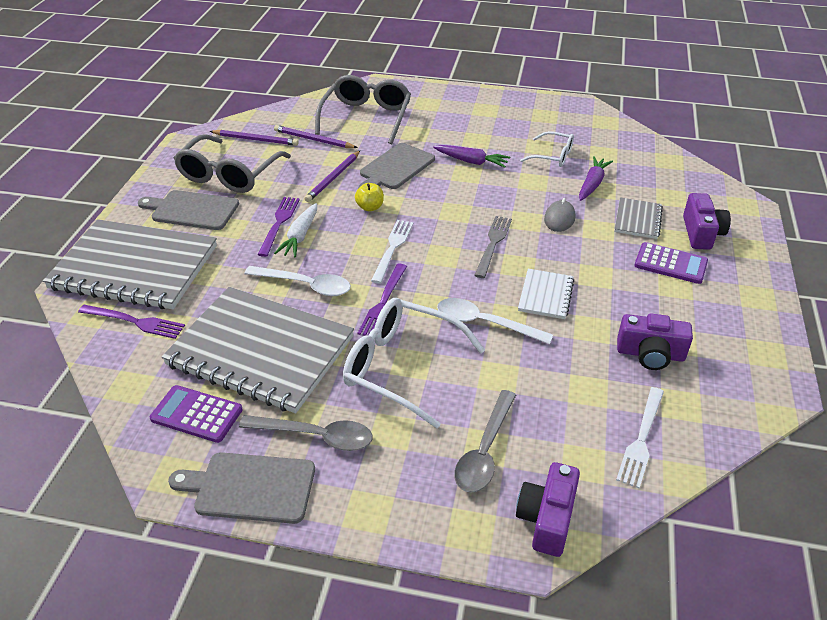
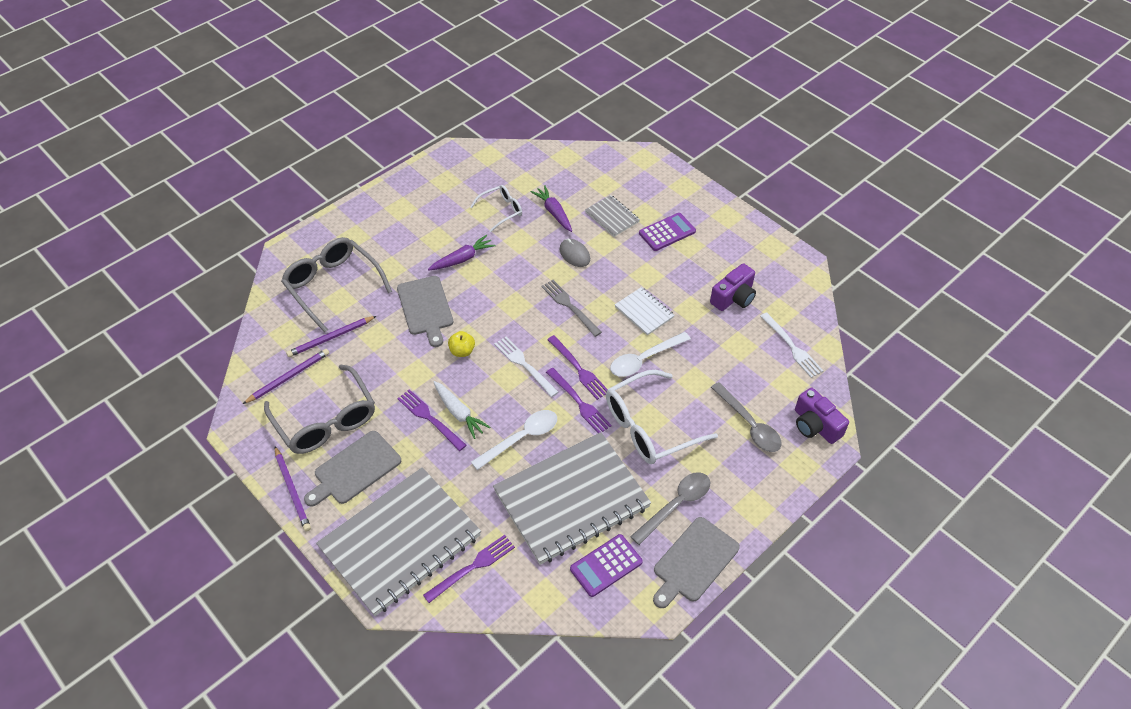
camera: 55 degrees left, 10 degrees up
purple pencil [305,151,360,202] -> purple pencil moved to [275,446,311,532]
purple camera [683,193,731,250] -> none
none -> purple fork [547,335,607,400]

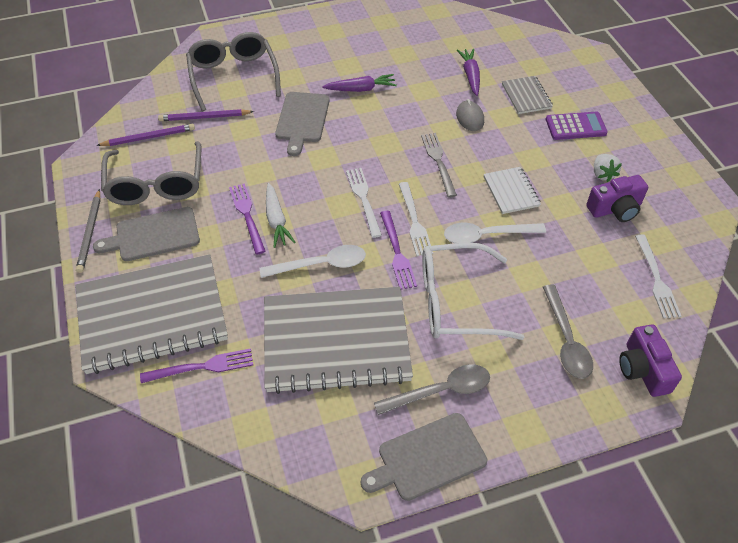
camera: 25 degrees right, 0 degrees up
purple pencil [275,446,311,532] -> grey pencil [76,189,101,273]
yellow apple [448,331,475,357] -> none
white glasses [470,185,522,232] -> none
purple fork [547,335,607,400] -> white fork [399,182,433,256]
purple calculator [570,534,643,597] -> none
none -> white strawberry [594,154,622,182]

